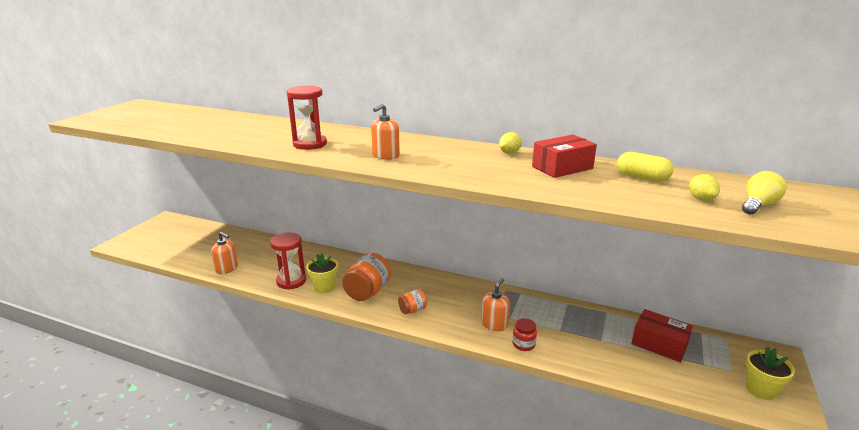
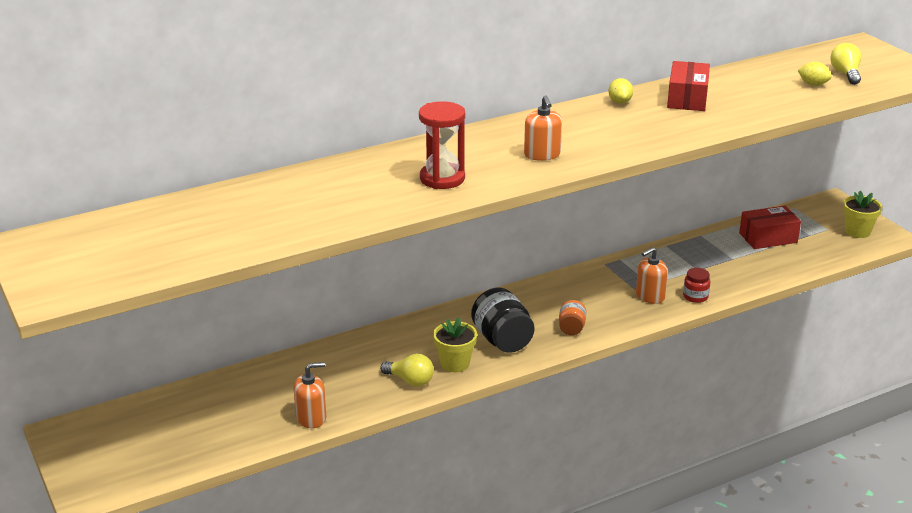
camera: 50 degrees left, 5 degrees up
red hourglass [270,232,306,290] -> yellow light bulb [380,354,434,386]
orange jar [342,253,391,301] -> black jar [471,287,535,353]
orange soap dispenser [481,278,510,331] -> orange soap dispenser turned 105 degrees counterclockwise [636,247,668,304]
yellow capsule [617,152,673,182] -> none

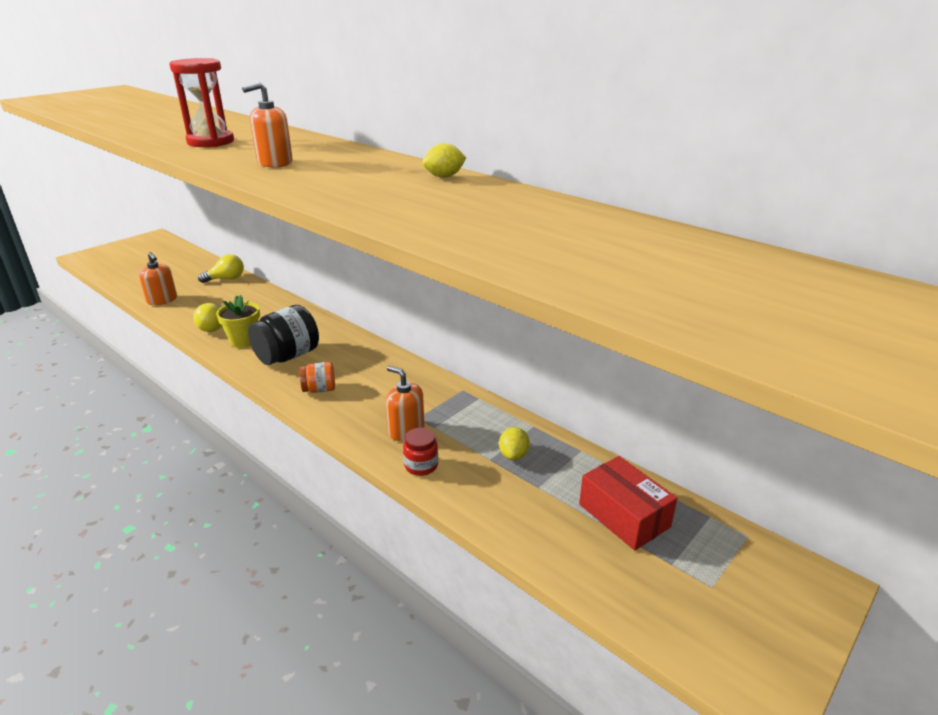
camera: 70 degrees right, 0 degrees up
red box [667,61,710,111] -> none
yellow lemon [797,62,832,86] -> yellow lemon moved to [499,427,530,460]
yellow light bulb [830,43,861,85] -> yellow light bulb moved to [198,254,244,283]
yellow flower pot [843,190,882,238] -> none

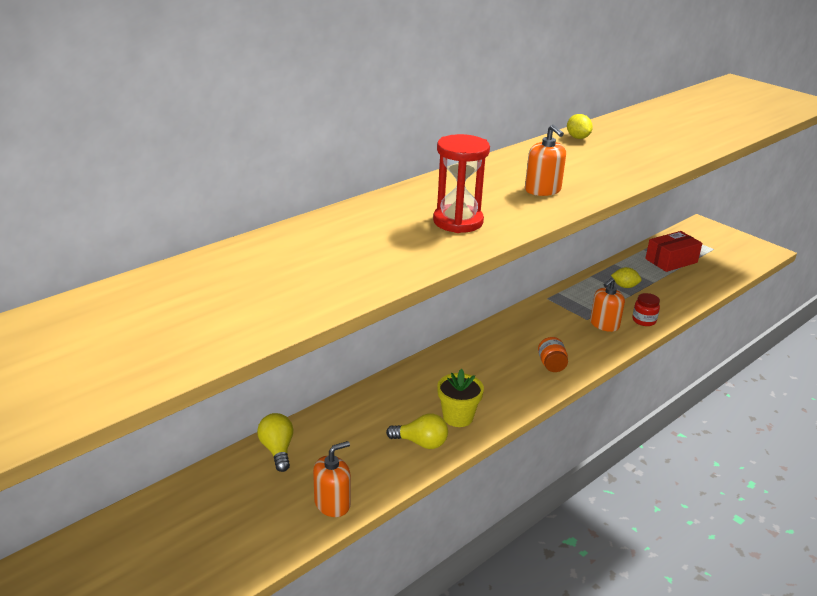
camera: 85 degrees left, 0 degrees up
black jar [248,305,319,365] -> none

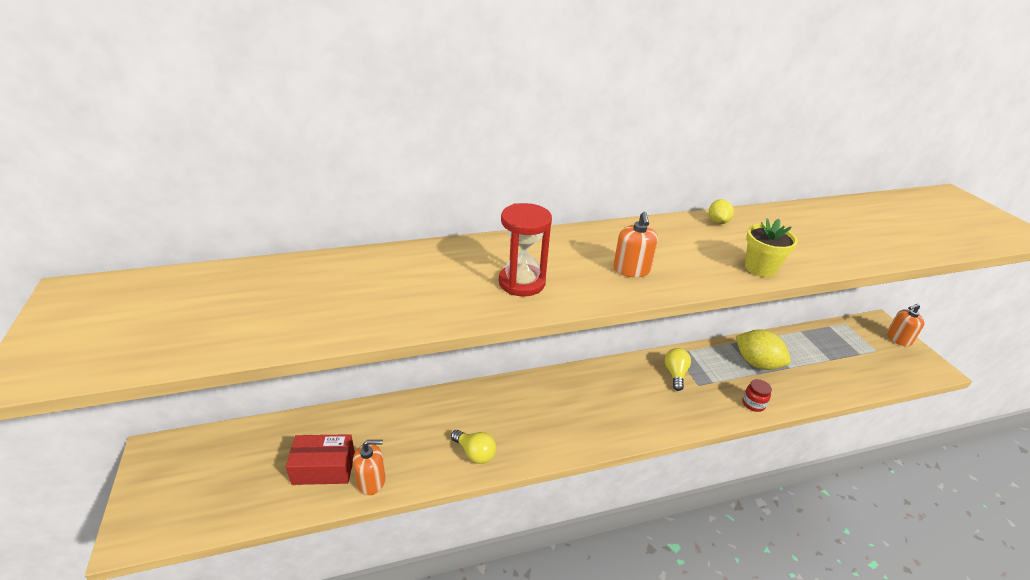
camera: 25 degrees right, 5 degrees up
yellow light bulb [257,413,293,472] -> yellow light bulb moved to [665,348,691,391]
yellow flower pot [437,369,484,427] -> yellow flower pot moved to [745,219,798,277]
orange jar [538,337,568,372] -> none
orange soap dispenser [590,278,625,332] -> orange soap dispenser moved to [887,304,925,347]
yellow lemon [611,267,642,288] -> yellow lemon [736,330,791,370], size x1.95
red box [645,231,702,272] -> red box moved to [286,434,355,485]

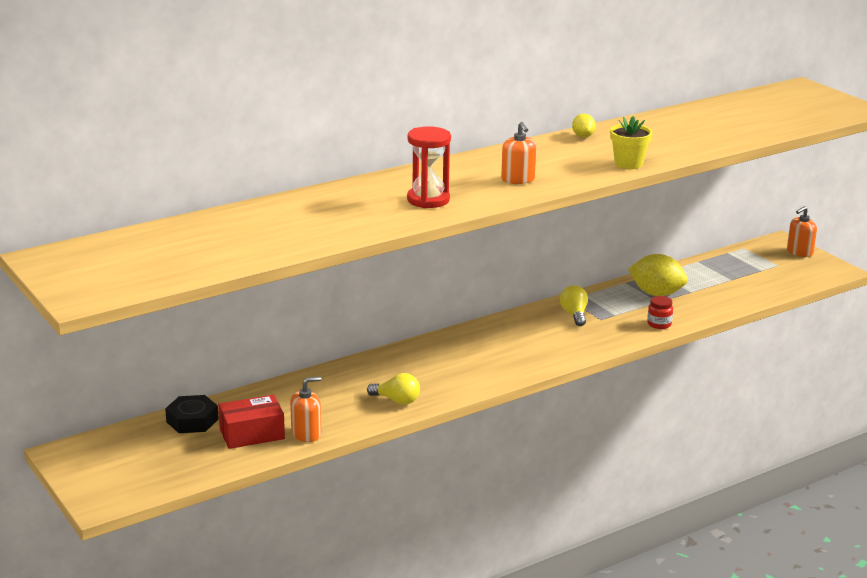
camera: 15 degrees left, 10 degrees down
none -> black nut [165,395,219,433]

